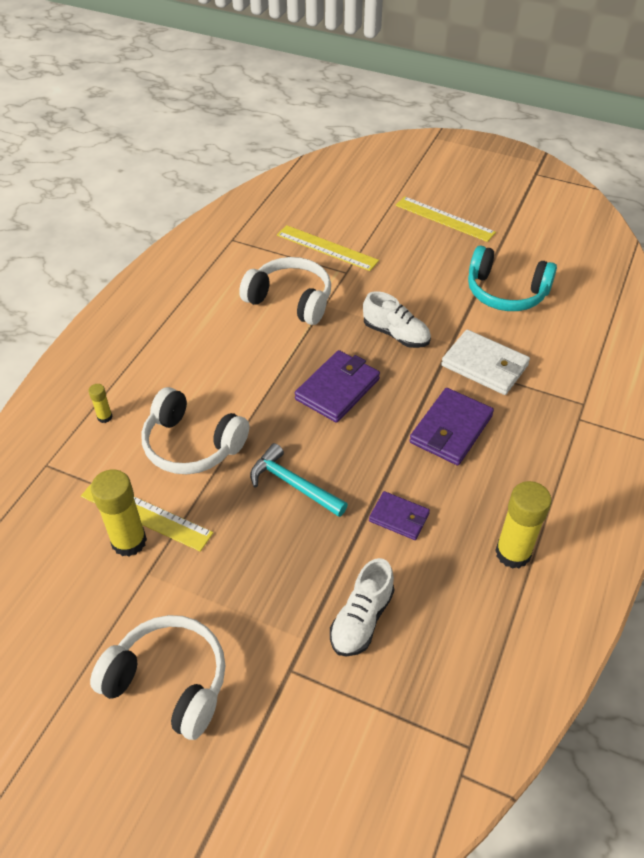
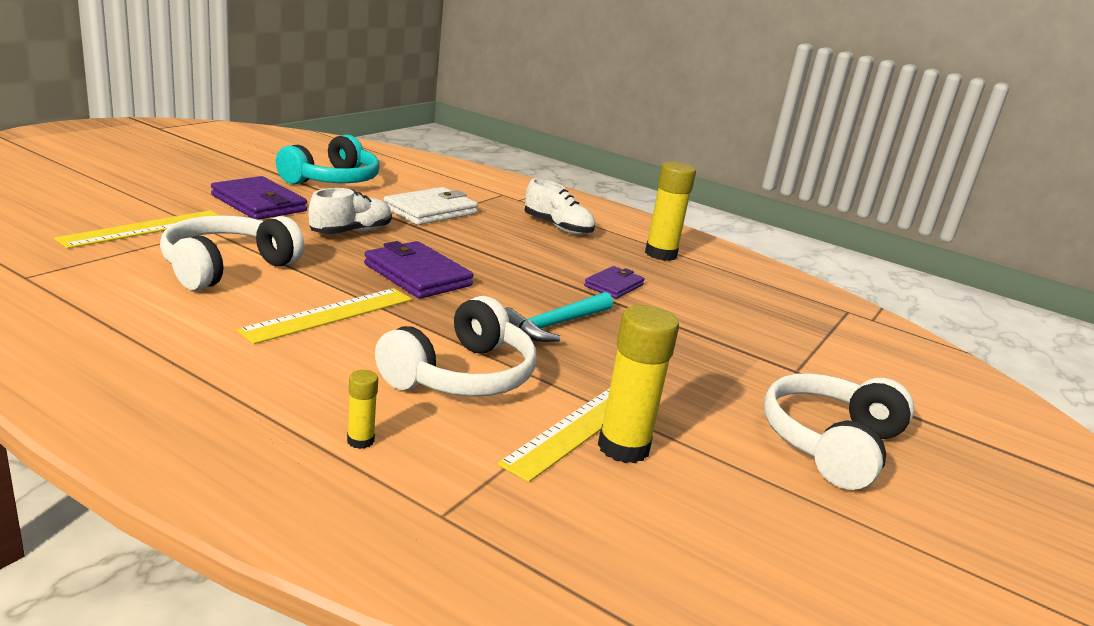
camera: 85 degrees left, 25 degrees down
white shoe [330,558,394,657] -> white shoe moved to [525,178,595,235]
yellow ruler [395,196,496,242] -> yellow ruler moved to [236,288,412,344]
purple wallet [410,388,494,465] -> purple wallet moved to [211,176,307,220]

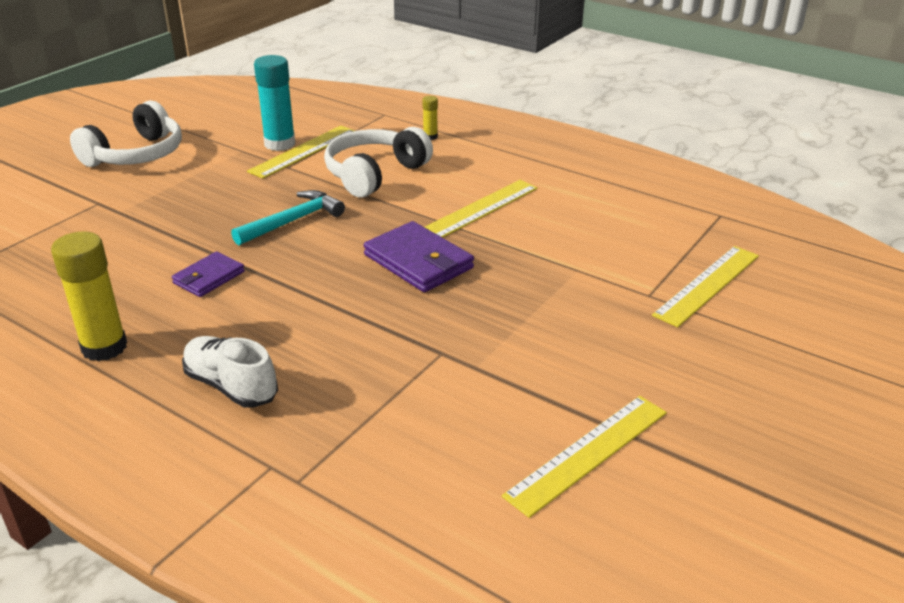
camera: 175 degrees left, 10 degrees up
white headphones [160,215,304,291] -> none
purple wallet [211,176,307,220] -> none
turquoise headphones [276,135,380,184] -> yellow ruler [502,396,667,518]
white shoe [308,188,392,234] -> none
white wallet [384,187,478,225] -> none
yellow glue stick [598,305,679,463] -> turquoise glue stick [254,55,295,151]

